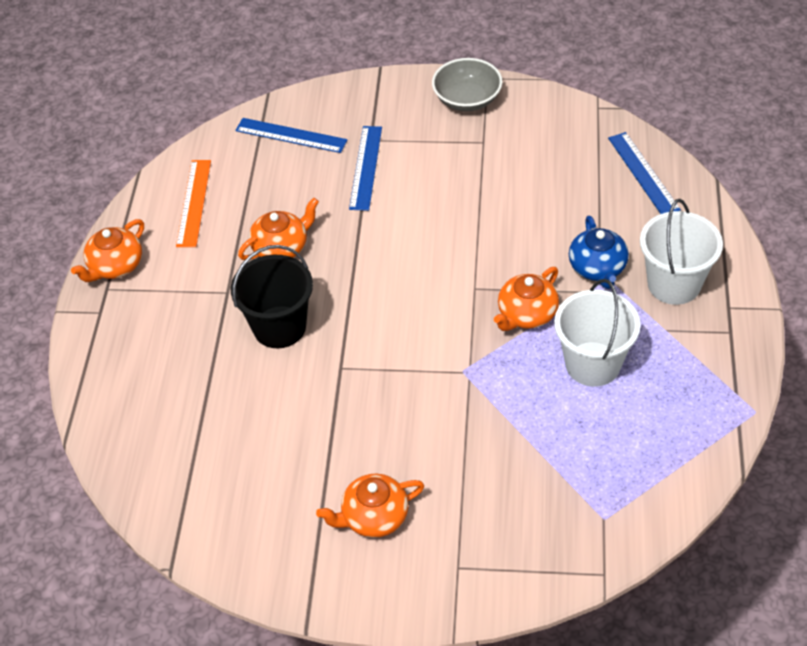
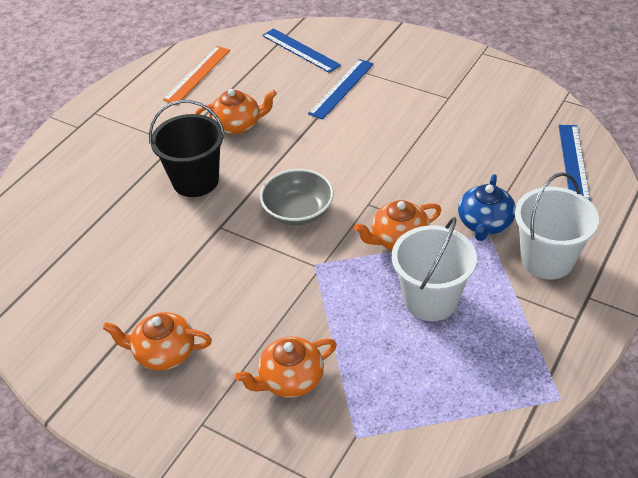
camera: 25 degrees right, 5 degrees down
orange teapot [71,219,144,282] -> orange teapot moved to [235,337,337,398]
grey bowl [432,58,503,111] -> grey bowl moved to [260,169,334,225]

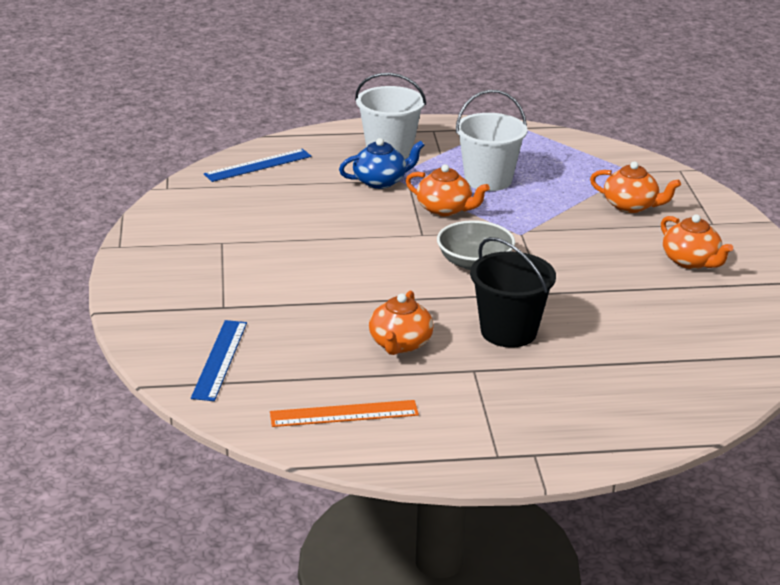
camera: 130 degrees left, 15 degrees down
orange teapot [195,89,277,134] -> orange teapot turned 120 degrees counterclockwise [369,291,434,355]
blue ruler [308,59,374,120] -> none

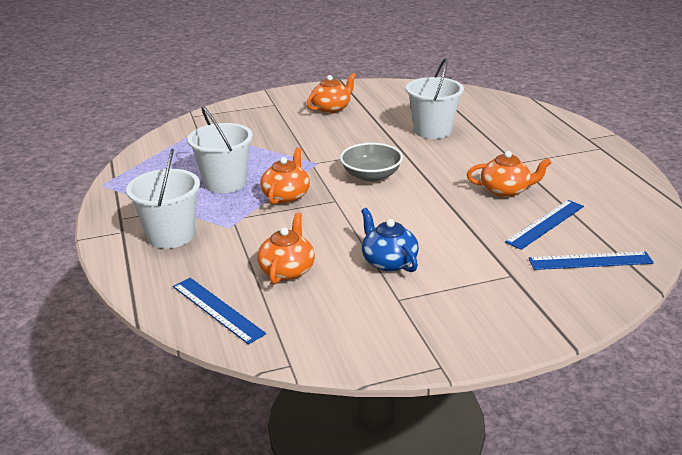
camera: 100 degrees left, 0 degrees up
orange ruler [270,400,419,427] -> none
blue teapot [339,138,424,189] -> blue teapot moved to [361,208,419,272]
black bucket [470,237,556,348] -> none
orange teapot [590,161,681,213] -> orange teapot moved to [257,212,315,285]
none -> white bucket [406,58,464,139]
none -> blue ruler [505,200,584,250]

